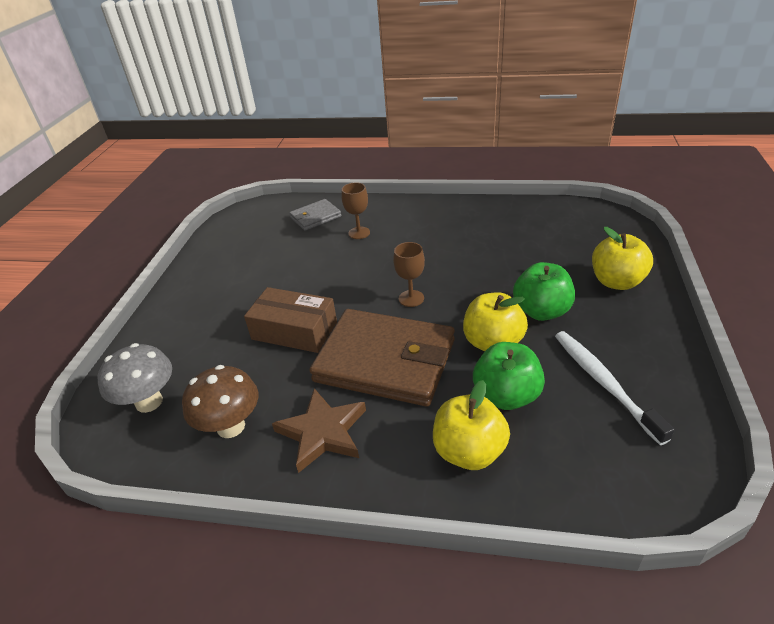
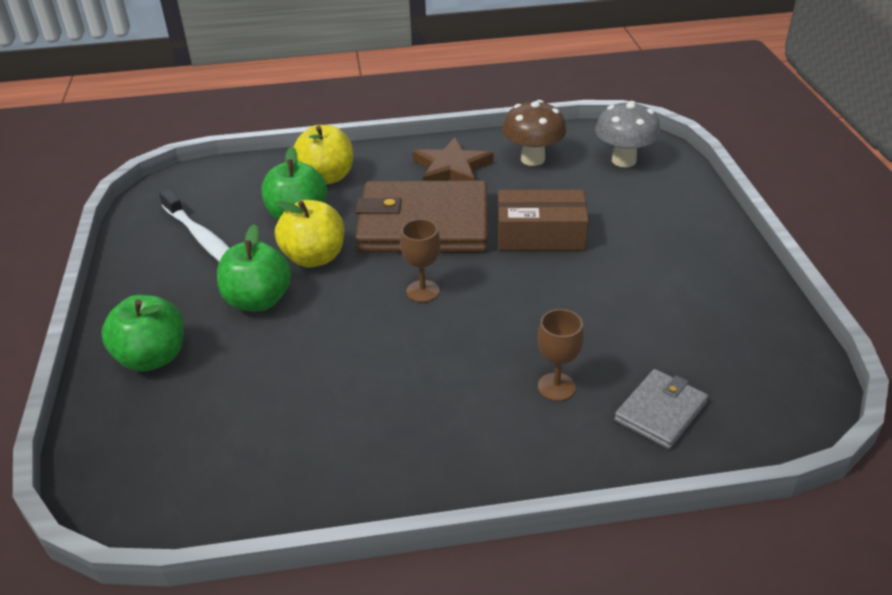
camera: 160 degrees right, 0 degrees up
yellow apple [592,227,653,290] -> green apple [101,295,184,372]

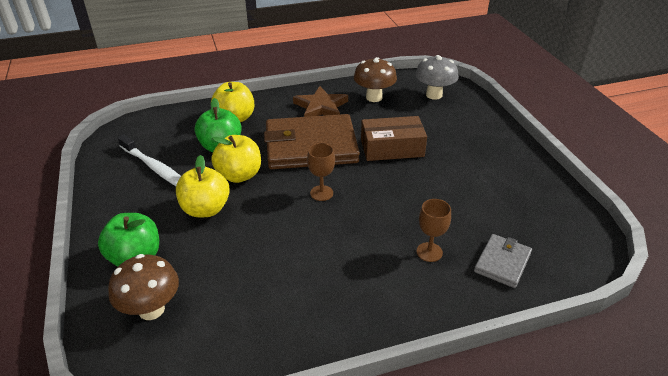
camera: 10 degrees left, 0 degrees up
green apple [217,224,291,312] -> yellow apple [176,155,230,218]
none -> brown mushroom [108,254,179,320]

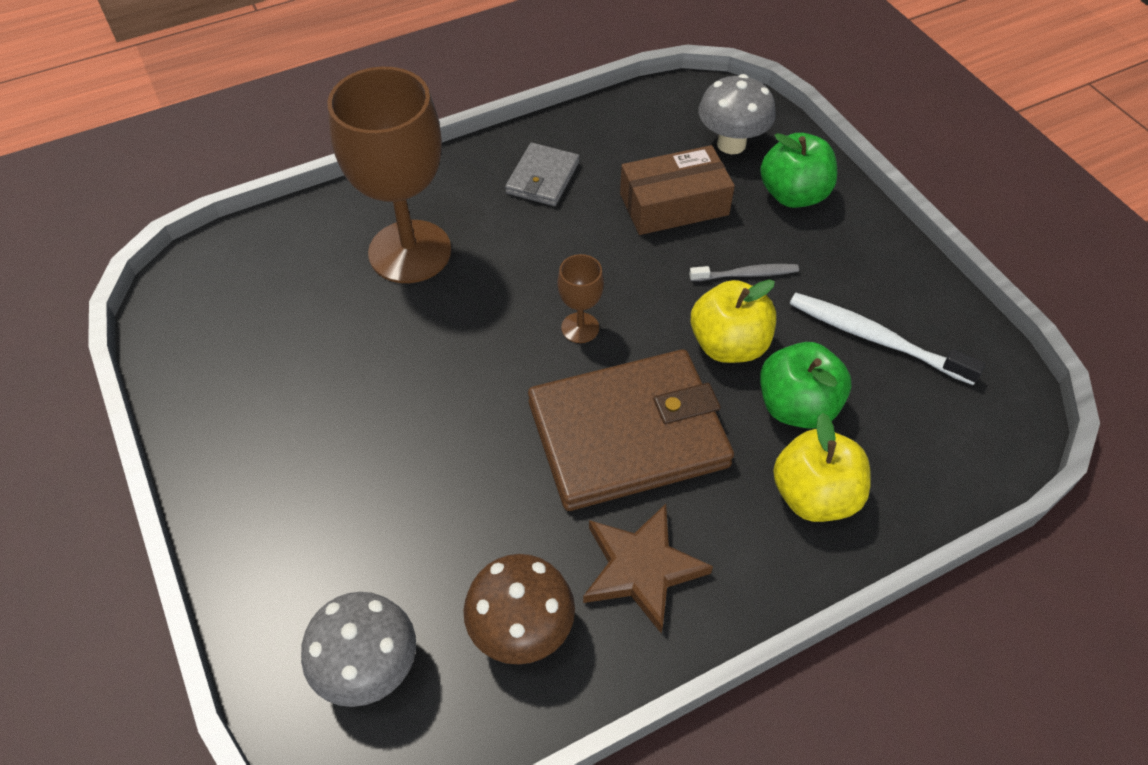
camera: 170 degrees right, 15 degrees up
brown mushroom [108,254,179,320] -> grey mushroom [698,74,776,154]
yellow apple [176,155,230,218] -> grey toothbrush [689,264,799,281]
brown box [361,116,427,161] -> brown box moved to [620,145,735,235]
brown goblet [416,199,451,262] -> brown goblet [327,67,451,283], size x2.30
grey wallet [474,234,532,288] -> grey wallet moved to [505,143,579,206]

